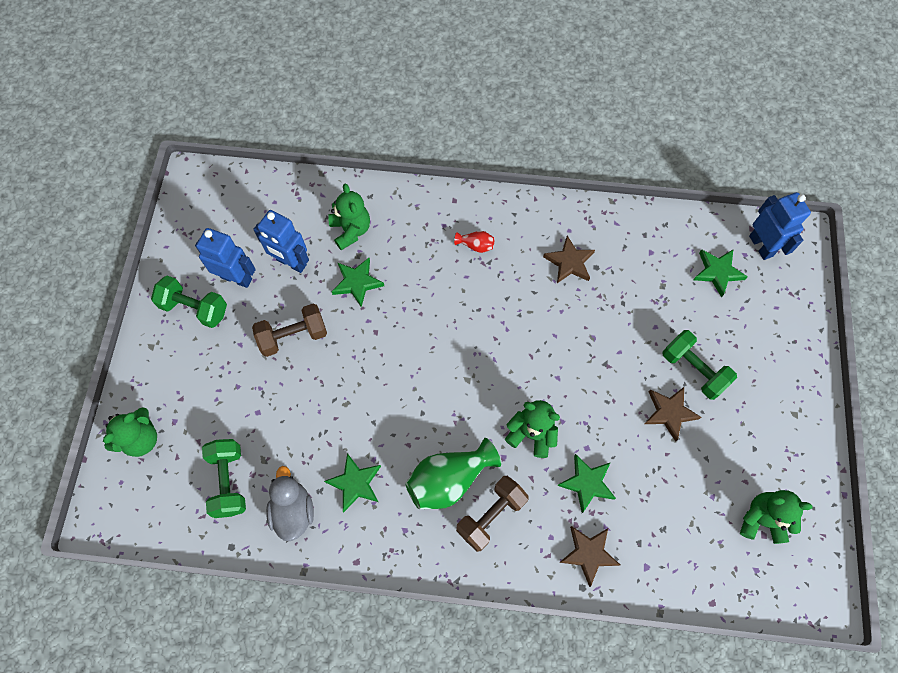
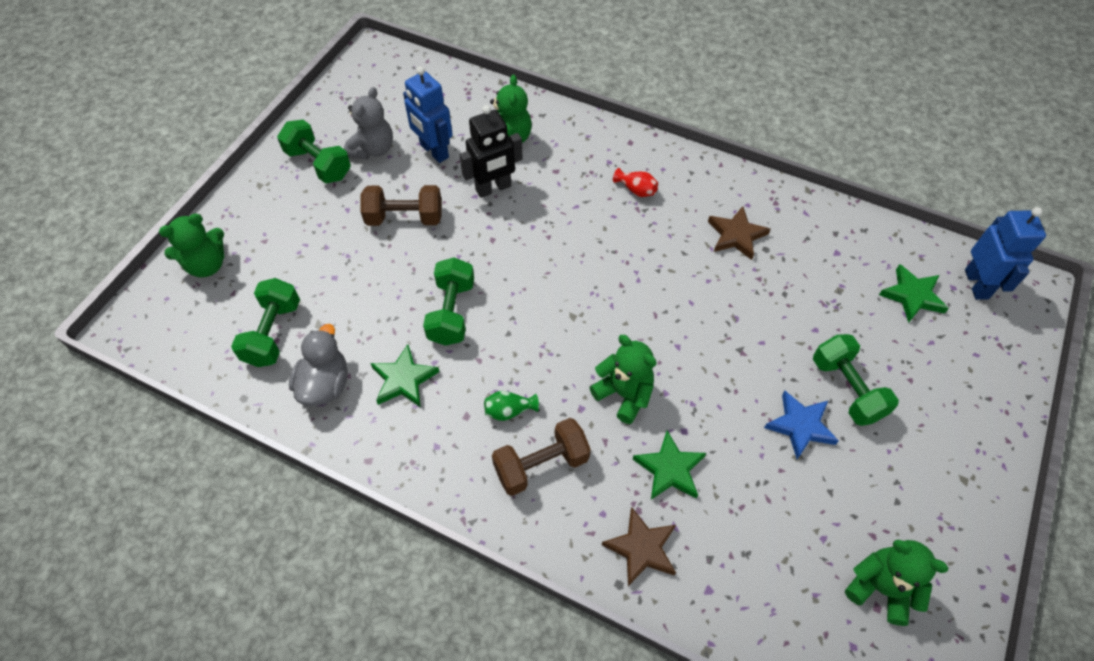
camera: 20 degrees right, 10 degrees down
blue robot [195,228,256,288] -> grey teddy bear [344,87,393,160]
green star [332,258,384,307] -> black robot [460,105,523,198]
green vase [405,438,501,509] -> green vase [484,391,539,421], size x0.47
brown star [645,387,701,442] -> blue star [764,391,839,459]
none -> green dumbbell [423,257,474,346]

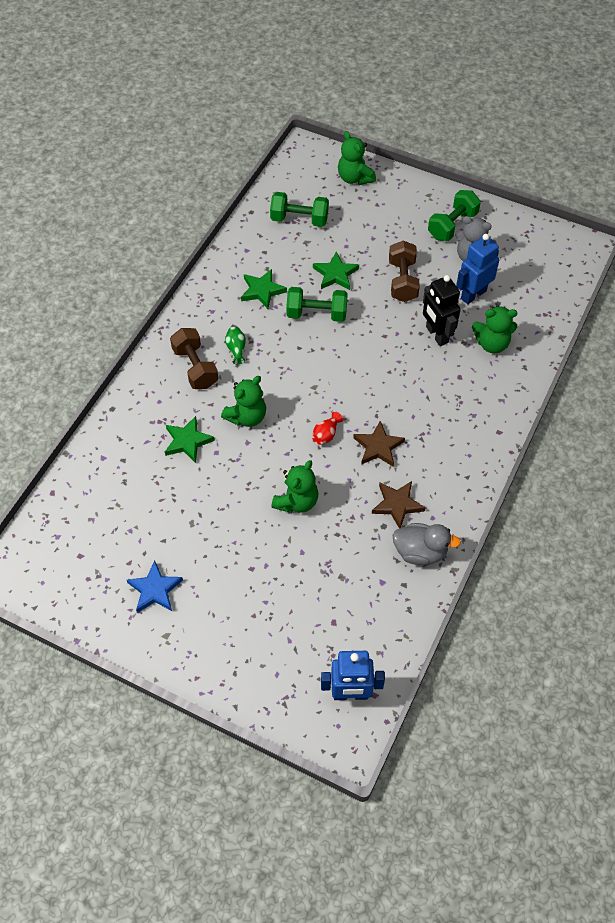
camera: 90 degrees right, 0 degrees up
grey duck [289,324,348,406] -> grey duck moved to [393,523,461,565]
brown star [602,507,676,586] -> brown star moved to [353,421,405,467]
red vase [613,168,658,197] -> red vase moved to [312,412,343,445]
blue star [764,391,839,459] -> blue star moved to [127,561,183,613]
green dumbbell [813,334,899,426] -> none
green teddy bear [845,540,949,626] -> green teddy bear moved to [271,460,319,513]
green star [879,264,949,323] -> green star moved to [313,251,359,290]

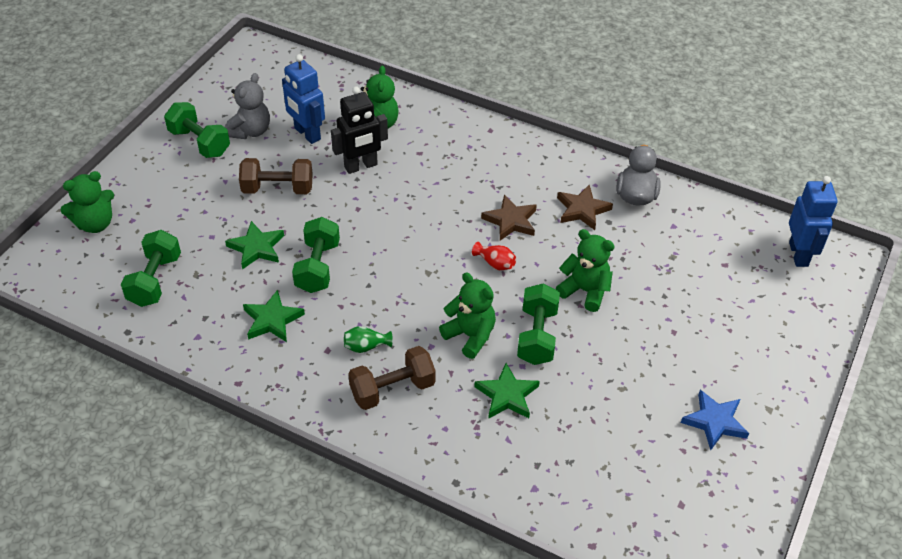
camera: 90 degrees left, 10 degrees down
none -> green dumbbell [517,284,560,365]

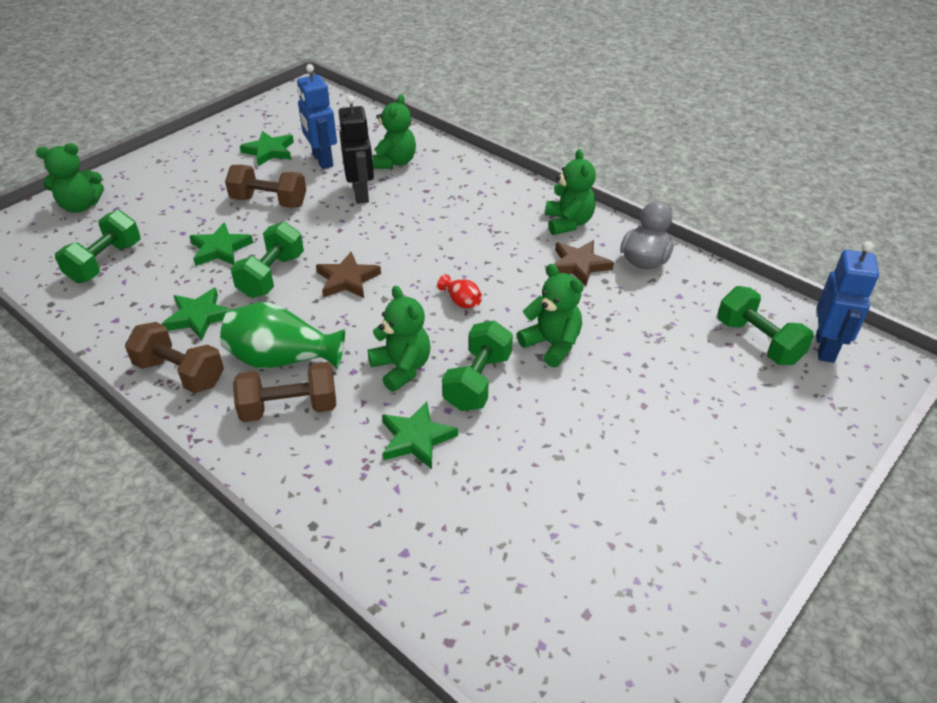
camera: 15 degrees right, 5 degrees down
green dumbbell [164,102,230,158] -> green dumbbell moved to [717,286,814,365]
grey teddy bear [225,73,270,139] -> green star [240,131,294,166]
black robot [331,86,388,174] -> black robot turned 90 degrees counterclockwise [339,95,374,204]
green vase [344,326,393,353] -> green vase [220,302,345,369], size x2.14
brown star [481,195,537,241] -> brown star moved to [316,252,381,298]
blue star [681,390,749,450] -> none
none -> brown dumbbell [125,322,224,393]
none -> green teddy bear [545,149,596,235]

